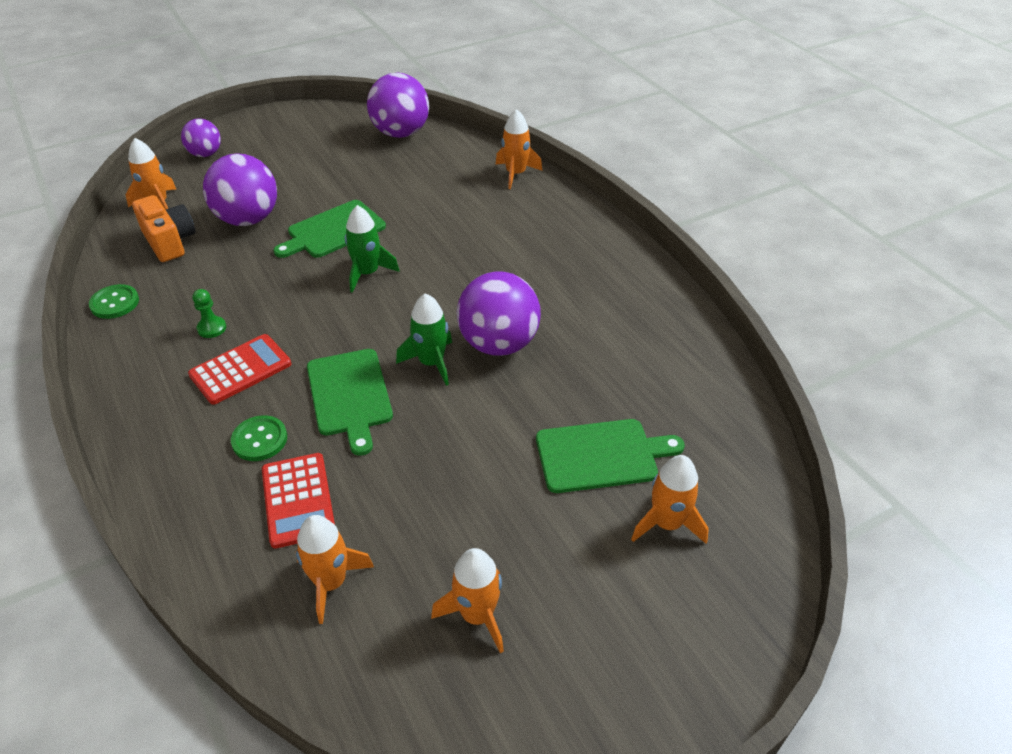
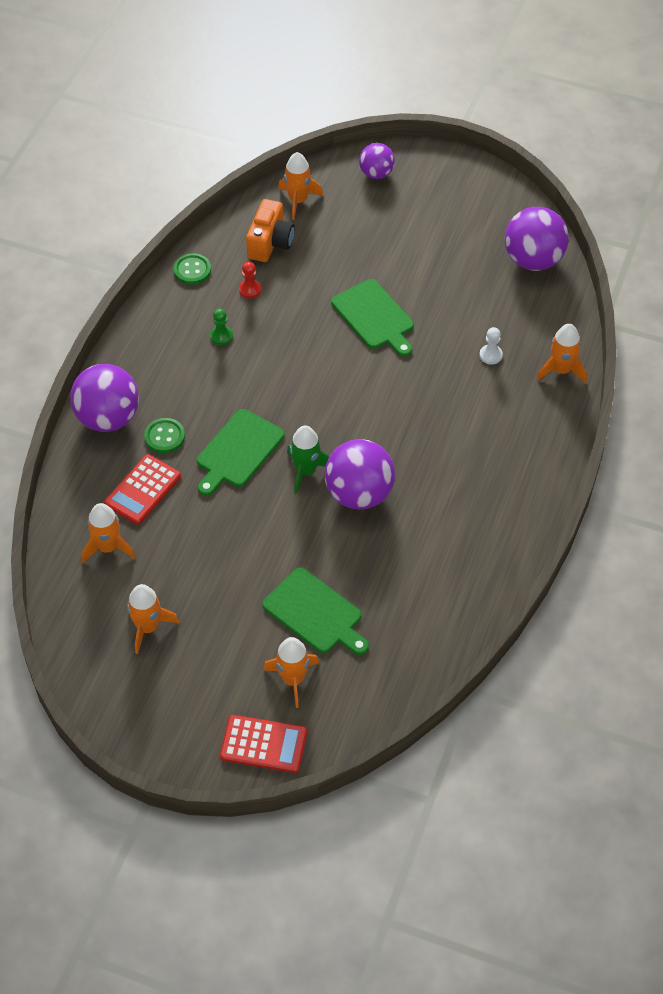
camera: 50 degrees right, 10 degrees up
red calculator [188,334,291,405] -> red calculator moved to [220,715,307,773]
purple ball [203,153,277,226] -> purple ball moved to [70,364,139,432]
green cutting board [273,200,386,258] -> green cutting board turned 135 degrees counterclockwise [331,279,414,357]
green rocket [345,205,400,293] -> none
none -> red pawn [239,262,261,299]
none -> white pawn [479,327,503,364]

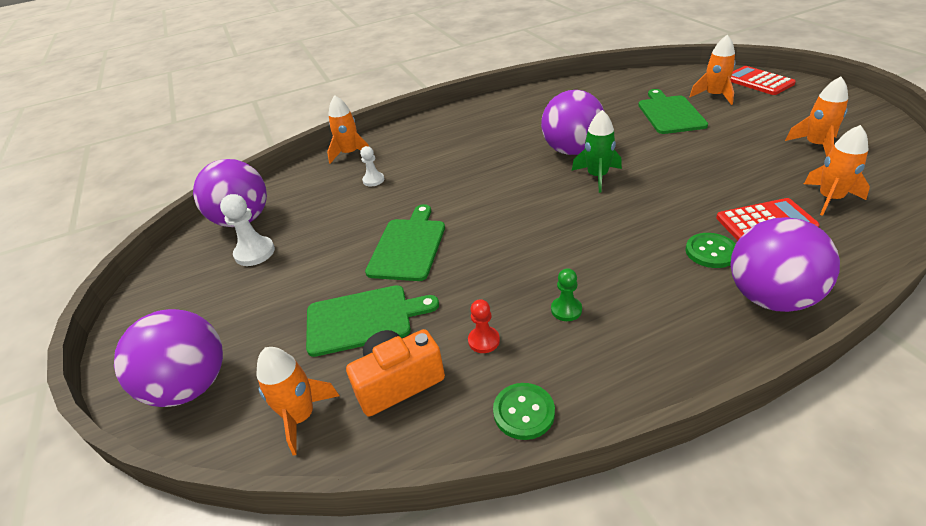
camera: 130 degrees left, 15 degrees down
green cutting board [197,409,285,496] -> green cutting board moved to [306,285,439,357]
purple ball [359,143,395,179] -> purple ball [114,309,223,407], size x1.70
none -> white pawn [220,194,275,266]

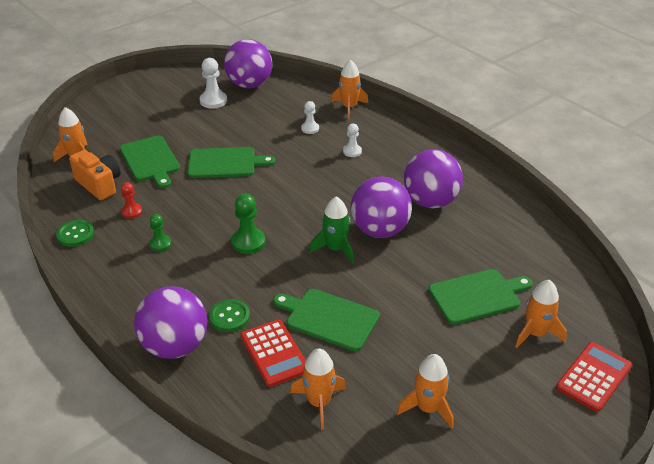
camera: 70 degrees right, 0 degrees up
purple ball [114,309,223,407] -> purple ball moved to [404,149,463,208]
none -> green pawn [231,194,266,254]
none -> green cutting board [273,289,380,351]
none -> white pawn [343,124,362,157]

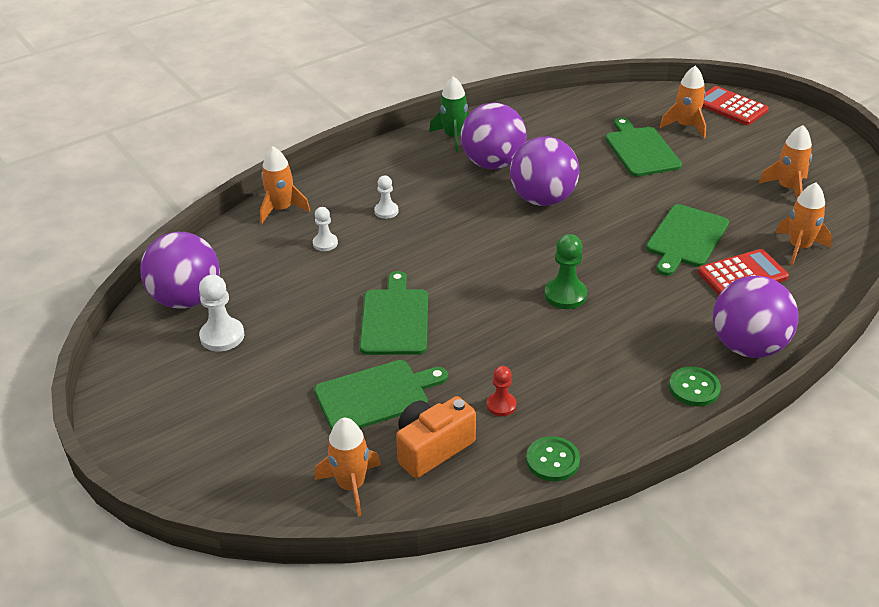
camera: 85 degrees left, 0 degrees up
green pawn [149,214,171,251] -> none
green button [209,299,250,332] -> green button moved to [669,367,721,406]
green rocket [310,197,354,263] -> green rocket moved to [429,76,470,152]

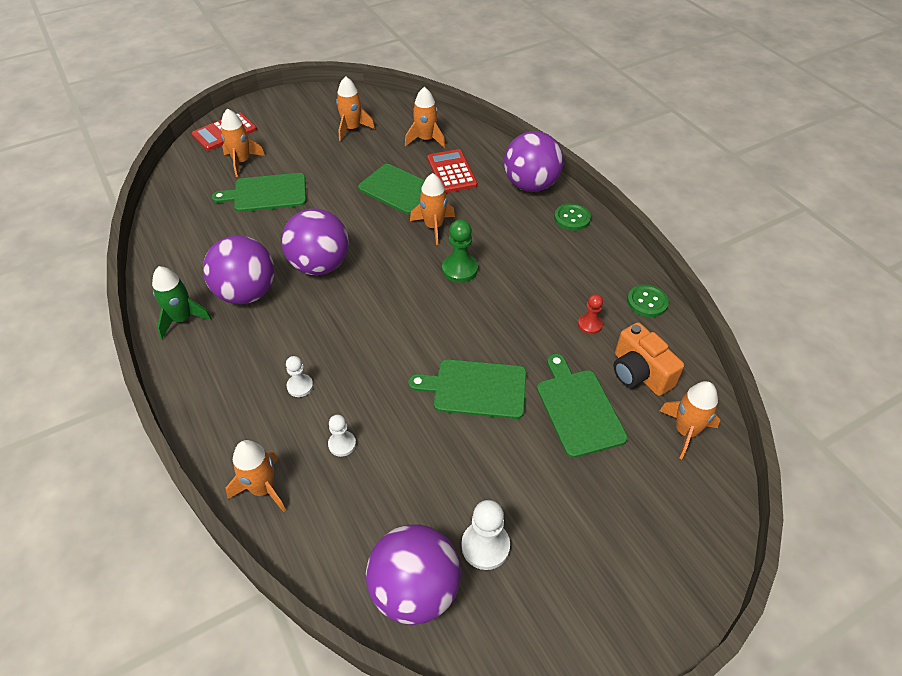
camera: 85 degrees left, 10 degrees up
none -> orange rocket [410,173,455,245]

